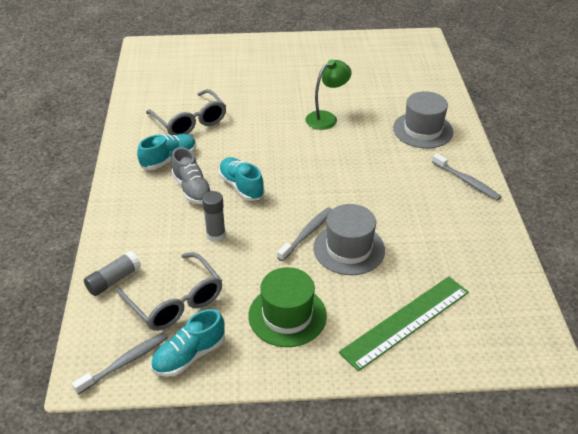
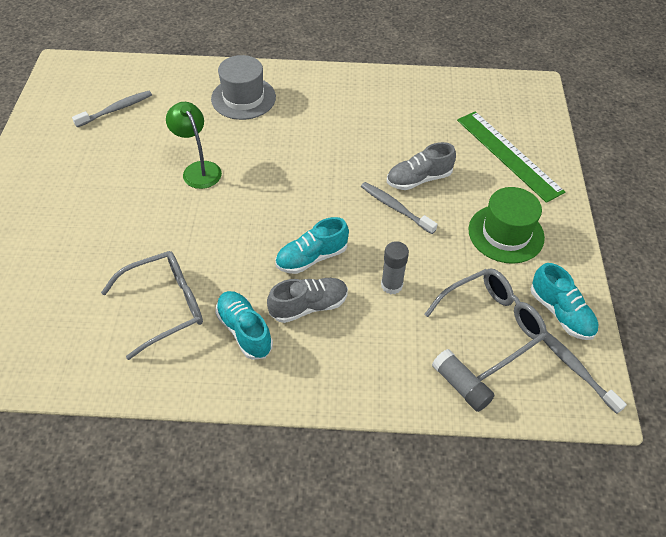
camera: 85 degrees left, 10 degrees up
grey hat [313,204,385,275] -> grey shoe [387,142,456,190]
grey toothbrush [432,153,501,201] -> grey toothbrush moved to [72,91,152,127]

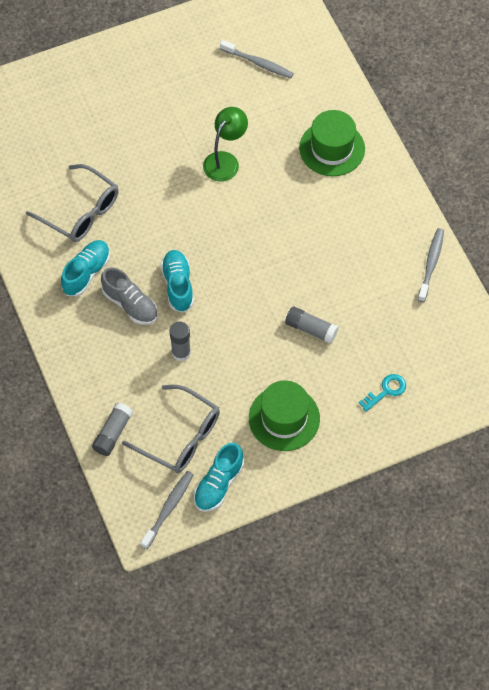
camera: 65 degrees right, 10 degrees up
grey hat [211,55,276,120] -> green hat [299,110,365,176]
turquoise shoe [275,217,349,274] -> turquoise shoe turned 45 degrees clockwise [161,250,194,313]
grey toothbrush [361,182,438,234] -> grey toothbrush moved to [418,228,444,302]
grey shoe [387,142,456,190] -> grey glue stick [285,307,338,344]
green ruler [457,111,565,203] -> turquoise key [359,374,406,412]

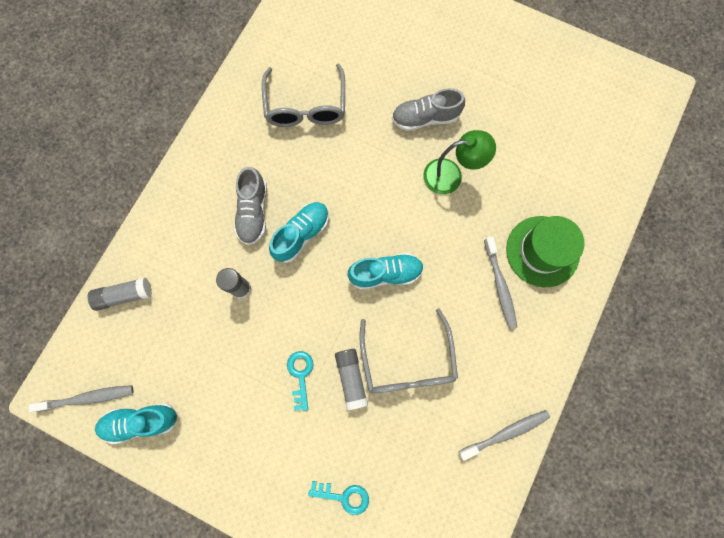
camera: 50 degrees right, 15 degrees up
turquoise shoe [61,240,110,296] -> turquoise shoe moved to [347,253,424,290]
grey glasses [122,385,220,473] -> grey glasses moved to [359,308,458,393]
grey toothbrush [220,40,294,79] -> grey toothbrush moved to [484,236,517,329]
green hat [249,381,320,451] -> none
none -> turquoise key [287,351,313,411]
none -> grey shoe [392,88,465,131]

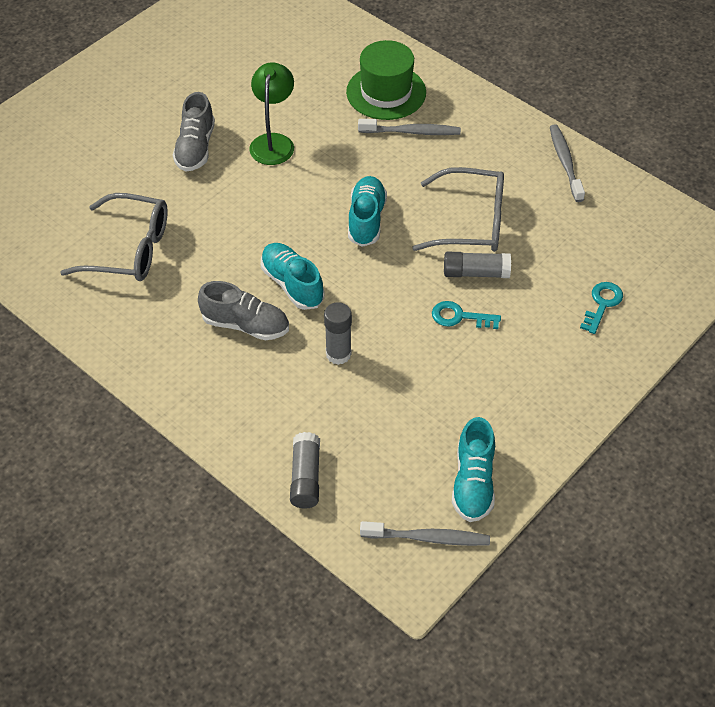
camera: 75 degrees left, 25 degrees down
grey toothbrush [29,385,133,412] -> grey toothbrush turned 90 degrees clockwise [360,521,490,546]

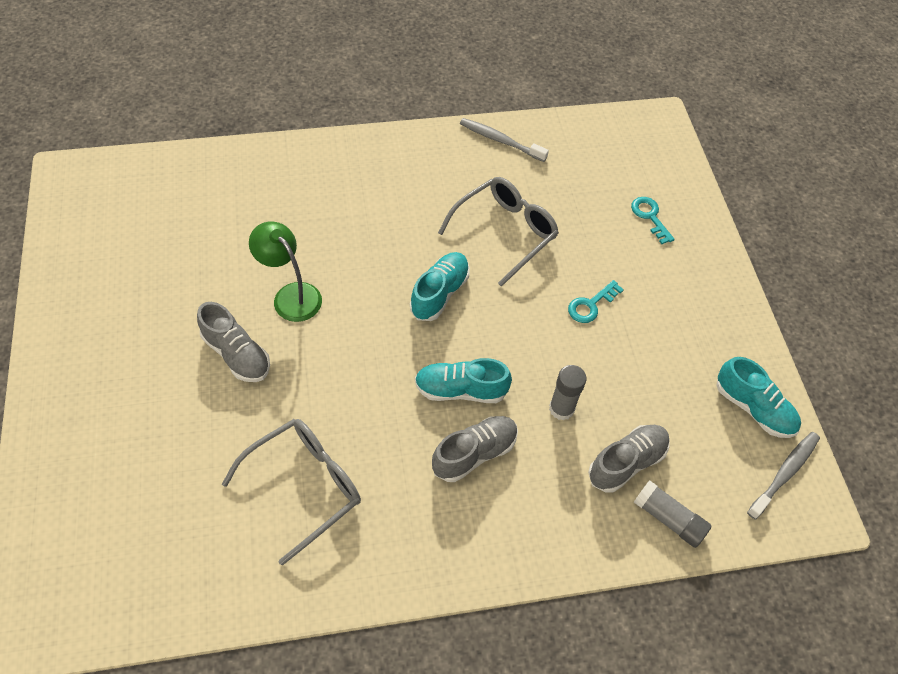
camera: 55 degrees left, 5 degrees up
green hat [346,40,426,120] -> none
turquoise shoe [348,176,387,247] -> turquoise shoe turned 75 degrees clockwise [410,252,470,321]
grey toothbrush [358,119,461,135] -> none
grey glue stick [444,252,511,278] -> none
none -> grey shoe [588,425,670,493]

